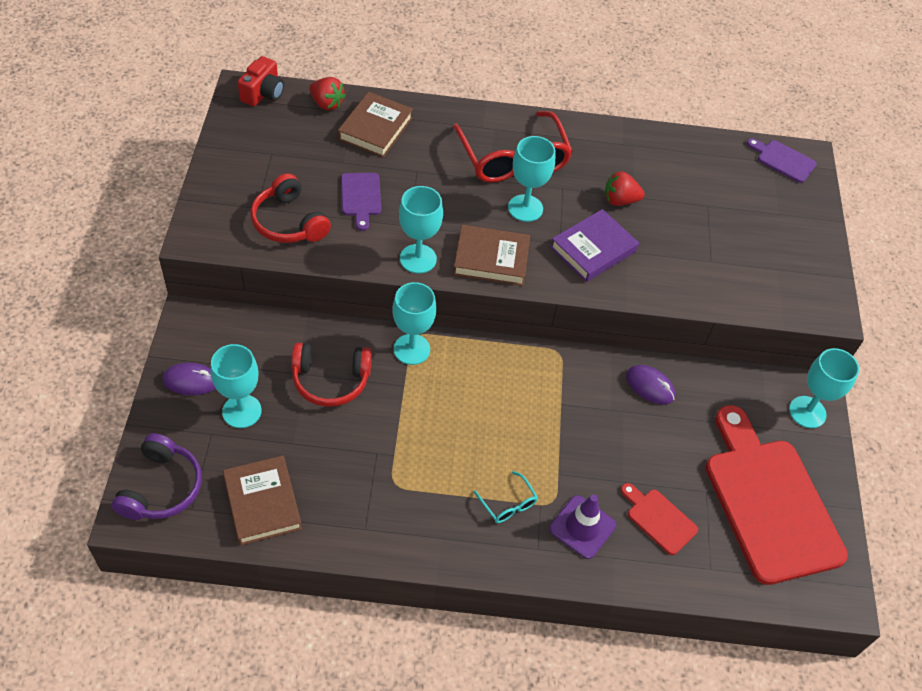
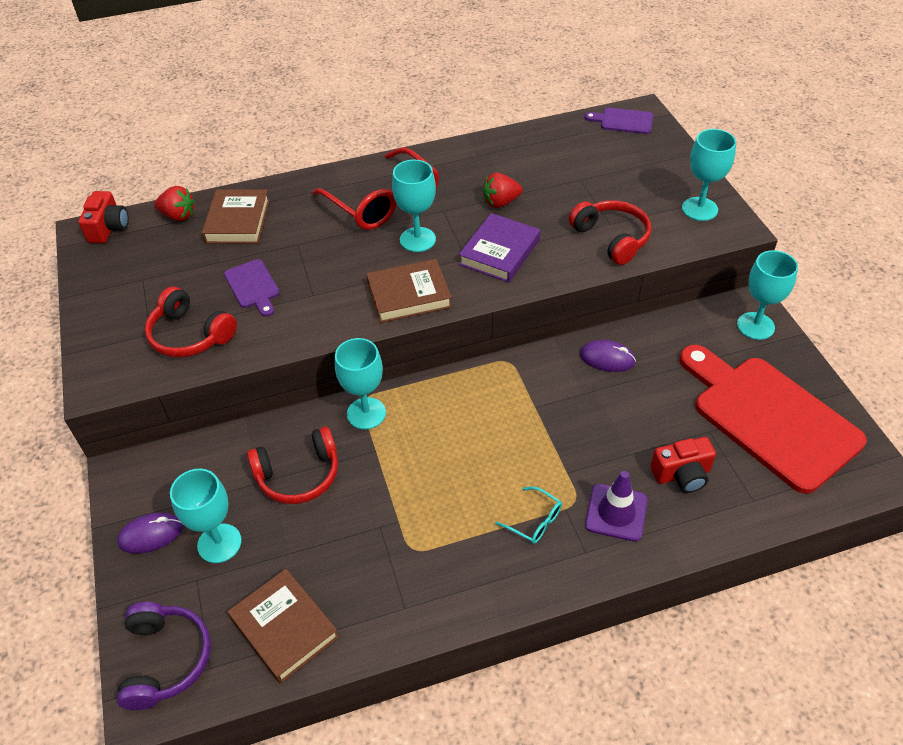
camera: 15 degrees left, 5 degrees down
turquoise goblet [399,186,443,274] -> turquoise goblet moved to [682,129,736,221]
red cutting board [621,483,698,555] -> red camera [650,437,716,493]
none -> red headphones [569,200,651,265]

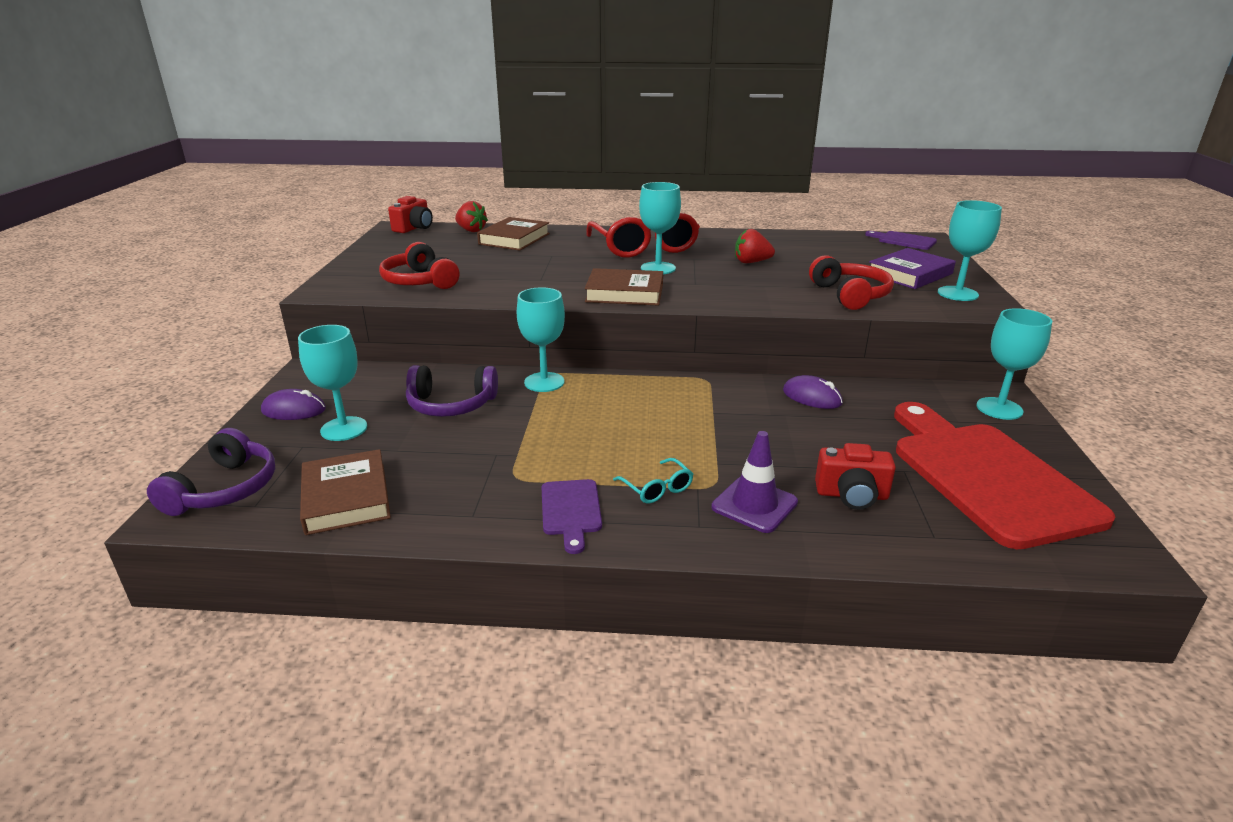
camera: 20 degrees right, 20 degrees down
purple cutting board [224,259,280,317] -> purple cutting board moved to [542,479,602,554]
red headphones [247,427,338,504] -> purple headphones [406,365,498,417]
purple book [459,213,540,283] -> purple book moved to [869,248,956,289]

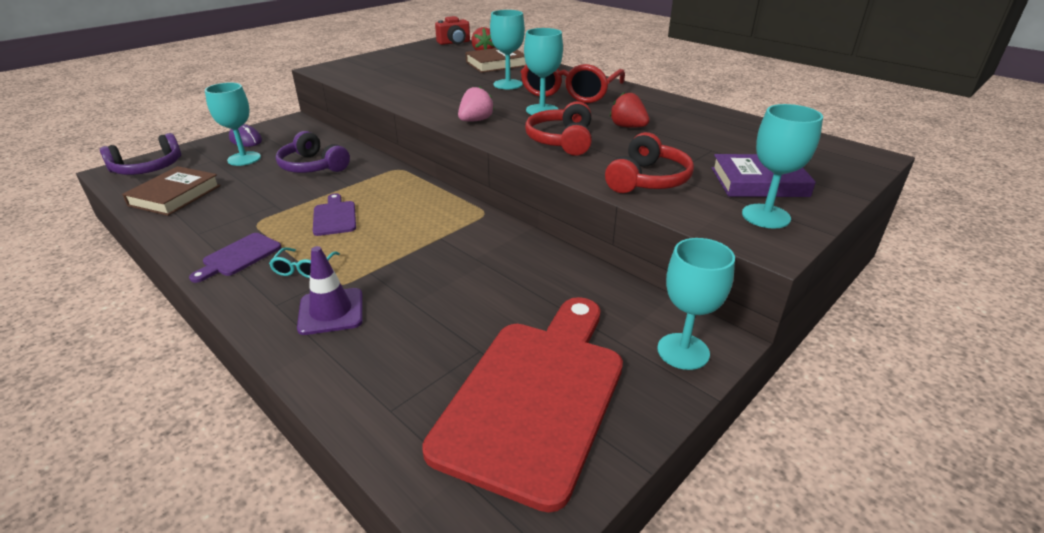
camera: 40 degrees right, 5 degrees up
red headphones [379,242,459,289] -> red headphones moved to [525,101,592,156]
turquoise goblet [517,287,565,392] -> turquoise goblet moved to [490,10,525,89]
brown book [585,268,663,306] -> pink strawberry [458,86,494,121]
purple mouse [783,375,843,409] -> none
red camera [815,443,896,510] -> none
purple cutting board [865,231,937,250] -> purple cutting board moved to [313,193,356,236]

